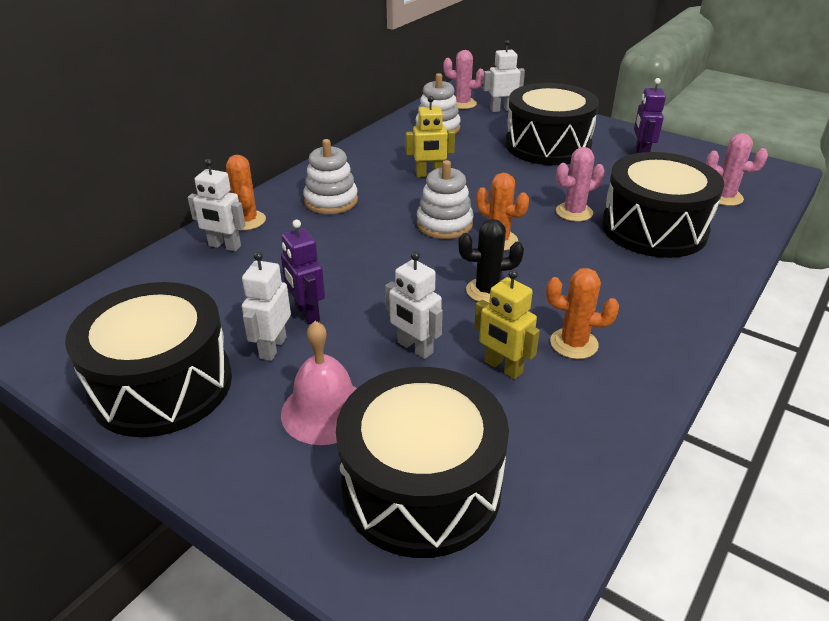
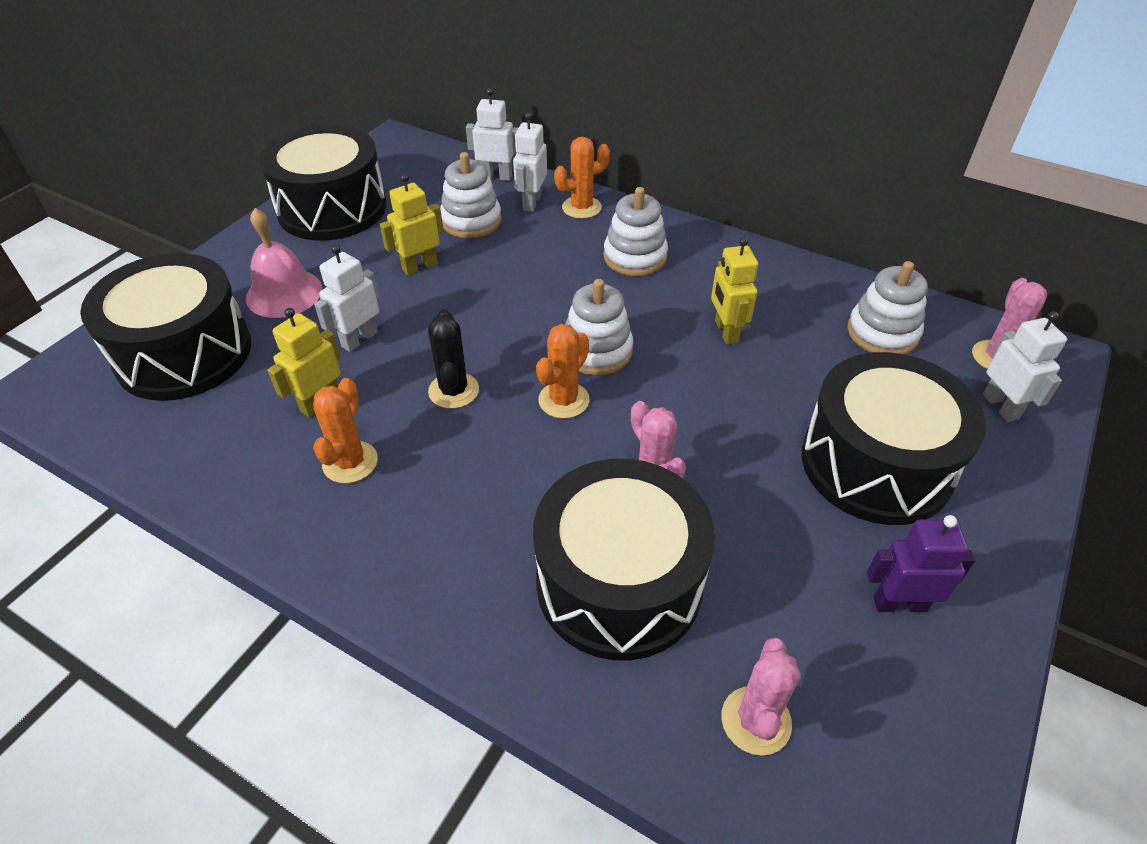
camera: 85 degrees right, 10 degrees up
white robot [242,252,291,361] -> white robot moved to [466,88,518,181]
purple robot [281,220,325,324] -> yellow robot [380,174,443,275]
none -> white stacking toy [440,152,502,238]

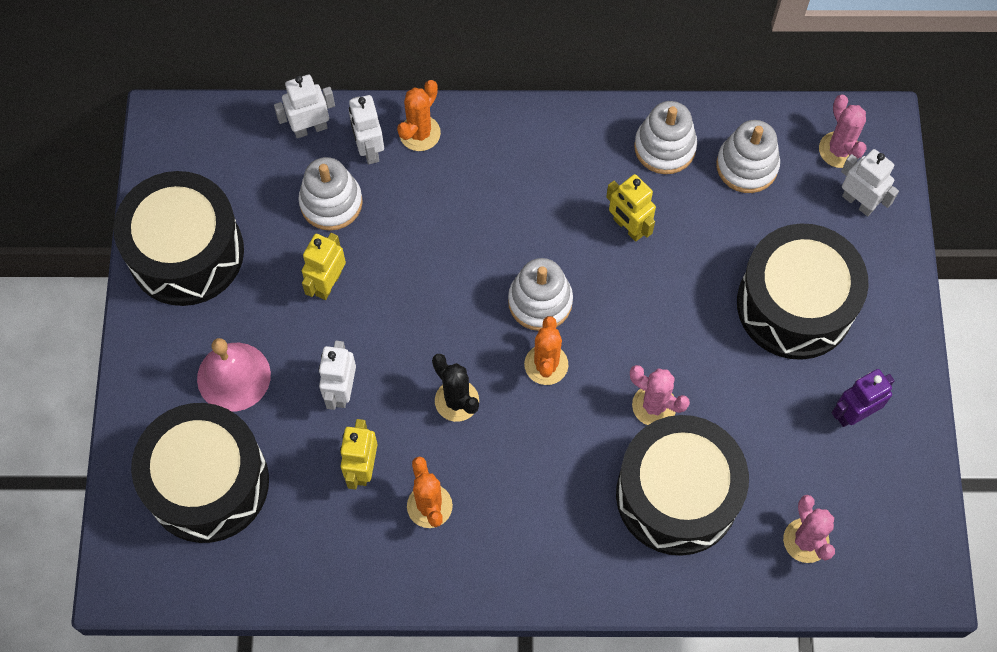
camera: 30 degrees left, 20 degrees up
white stacking toy [603,187,668,276] -> white stacking toy moved to [634,101,697,174]

